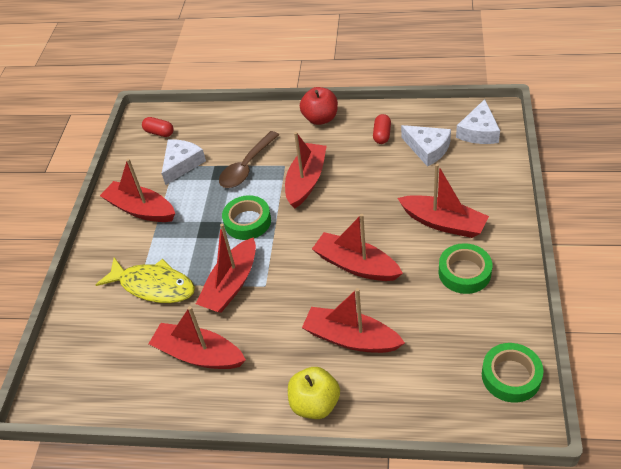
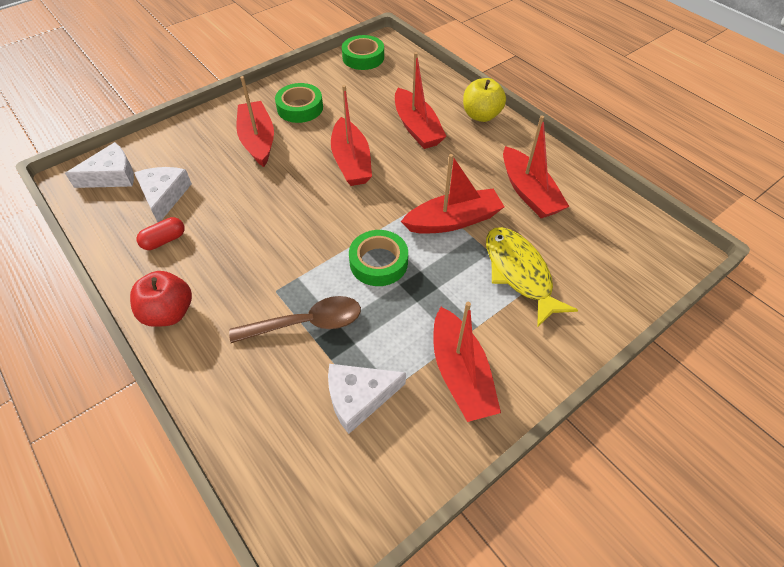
camera: 140 degrees left, 5 degrees up
red capsule [142,117,174,137] -> none
red boat [285,132,327,209] -> none

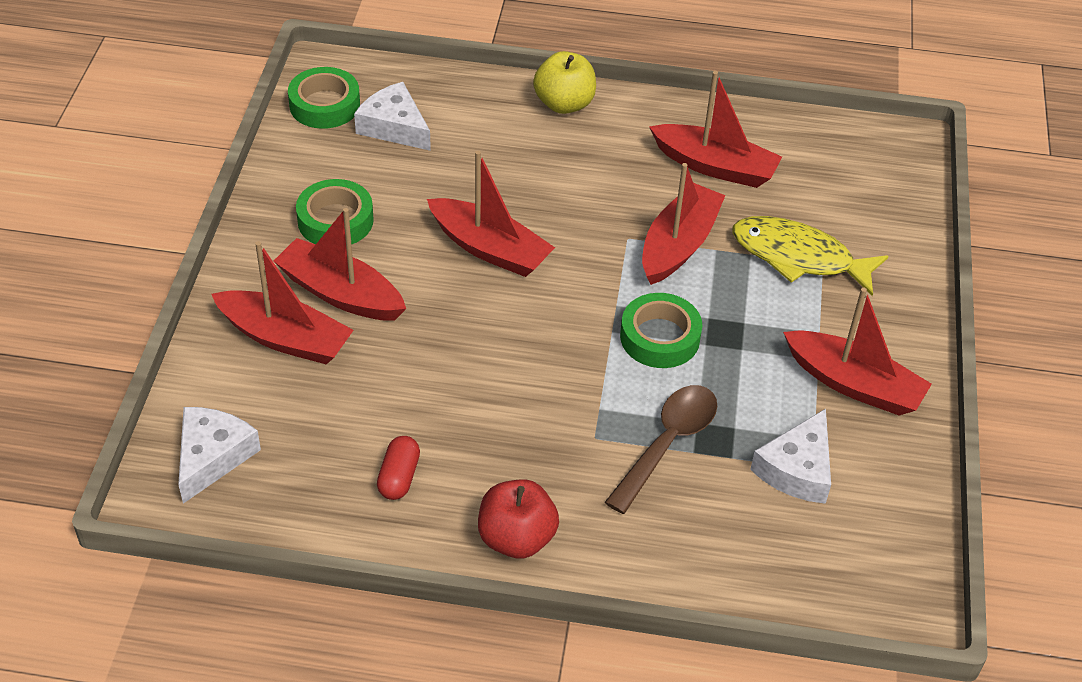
camera: 45 degrees left, 5 degrees down
white cheese [134,167,192,222] -> white cheese moved to [354,82,431,151]
red boat [395,52,447,149] -> red boat moved to [211,241,354,365]

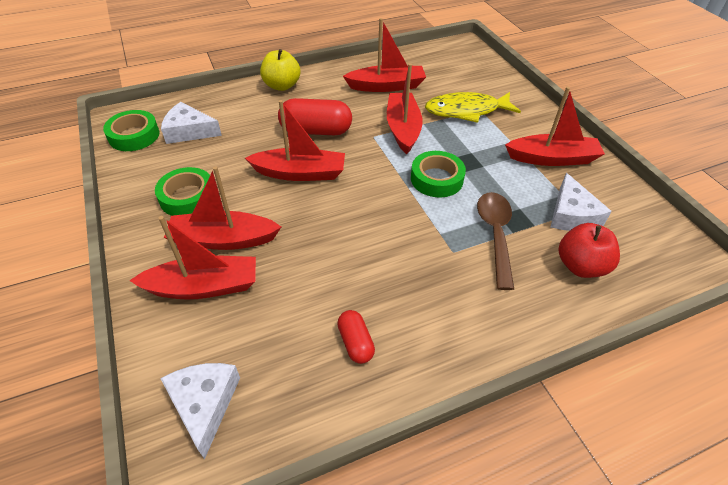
camera: 30 degrees left, 0 degrees up
red apple [478,479,559,559] -> red apple moved to [558,223,620,278]
none -> red capsule [278,98,352,135]

